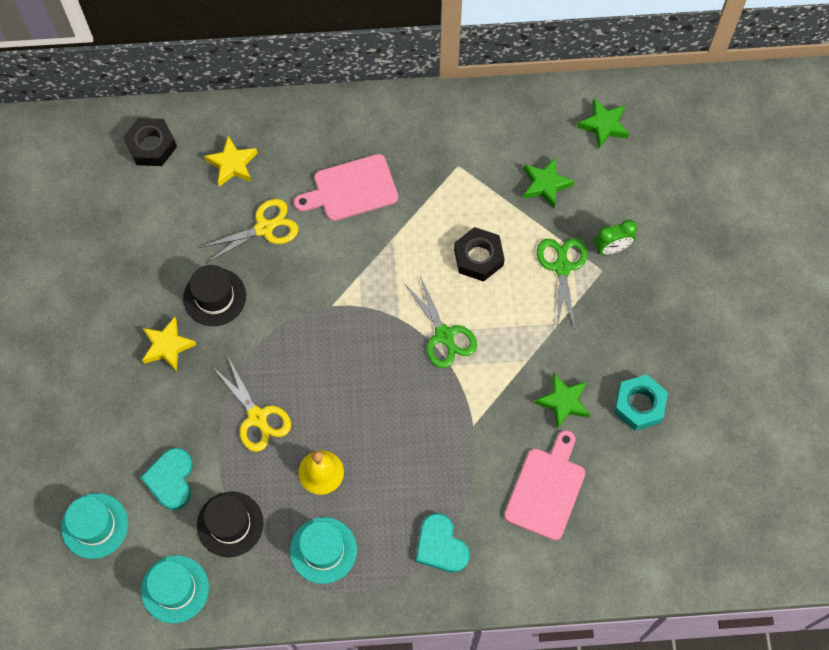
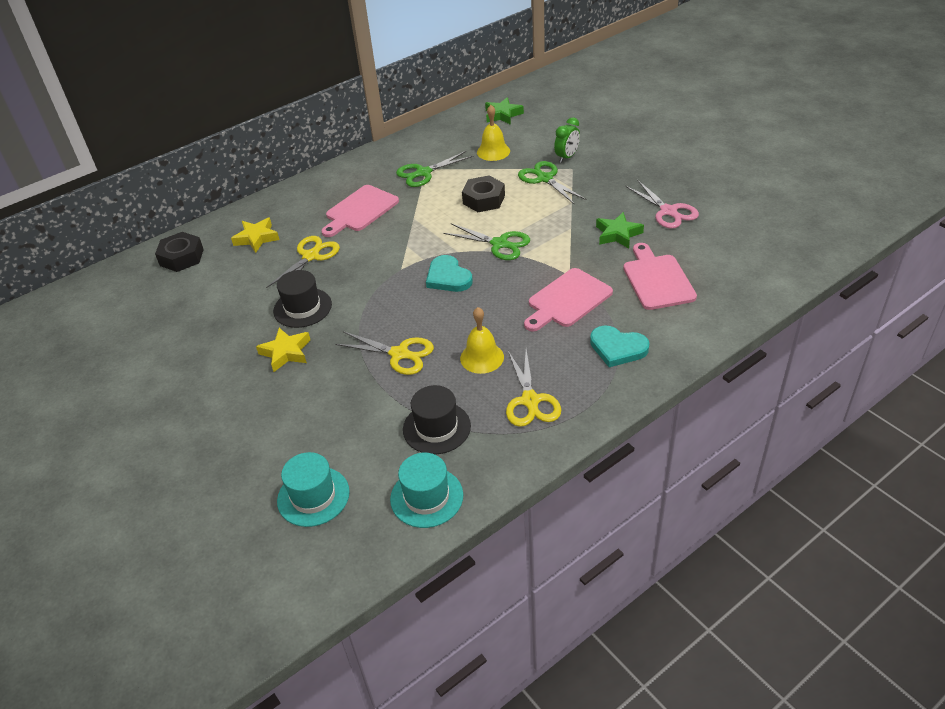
camera: 30 degrees left, 25 degrees down
turquoise heart [140,448,193,510] -> turquoise heart moved to [426,255,473,292]
turquoise hat [290,517,357,584] -> yellow scissors [506,349,561,427]
green star [523,157,575,208] -> yellow bell [477,105,510,161]
turquoise nut [614,375,668,431] -> pink scissors [625,180,699,229]
none -> green scissors [396,151,473,187]
none -> pink cutting board [524,268,613,332]

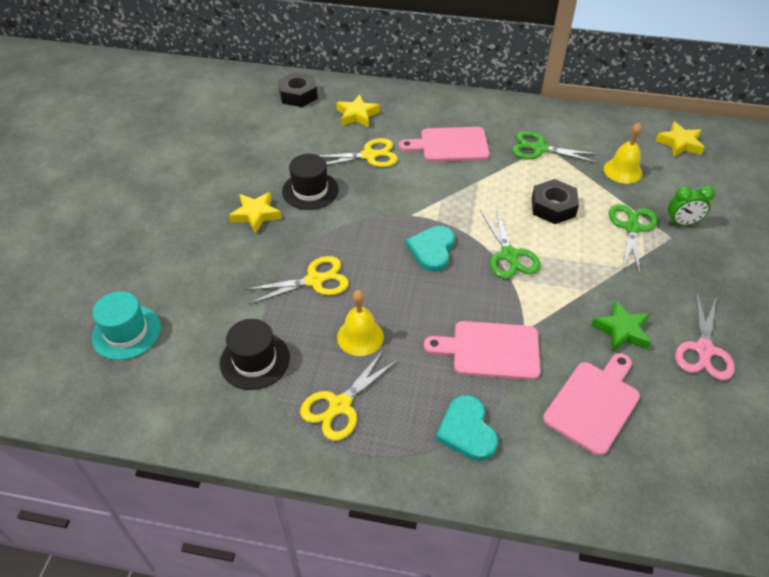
camera: 45 degrees right, 5 degrees up
yellow scissors [335,331,434,375] -> yellow scissors turned 90 degrees counterclockwise [244,256,349,305]
turquoise hat [390,453,463,528] -> none
green star [485,97,524,125] -> yellow star [655,122,705,157]

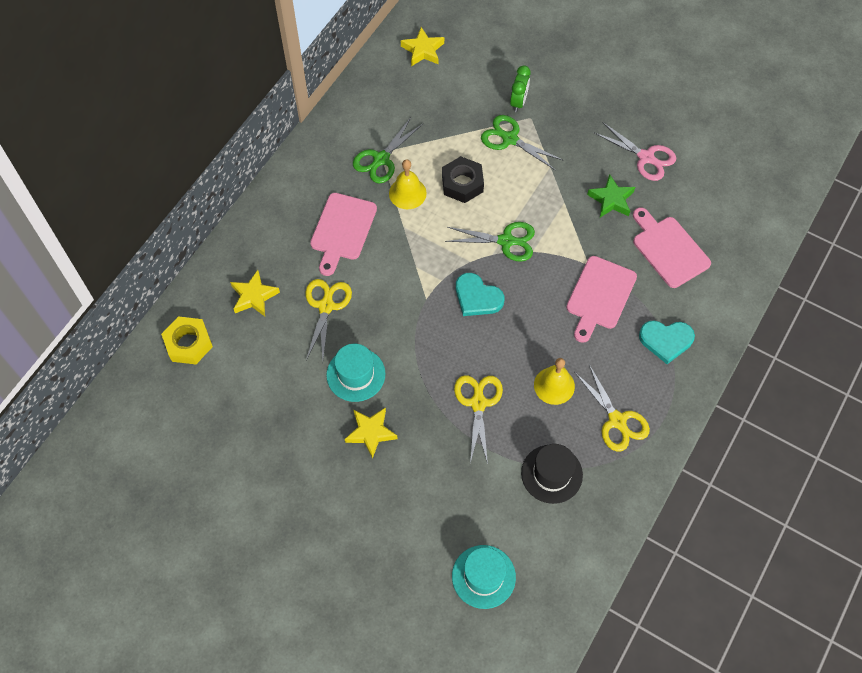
camera: 70 degrees left, 15 degrees up
black nut [278,72,318,107] -> yellow nut [161,316,213,364]
black hat [282,154,339,210] -> turquoise hat [326,344,385,402]
yellow bell [604,123,642,184] -> yellow bell moved to [389,159,427,209]

